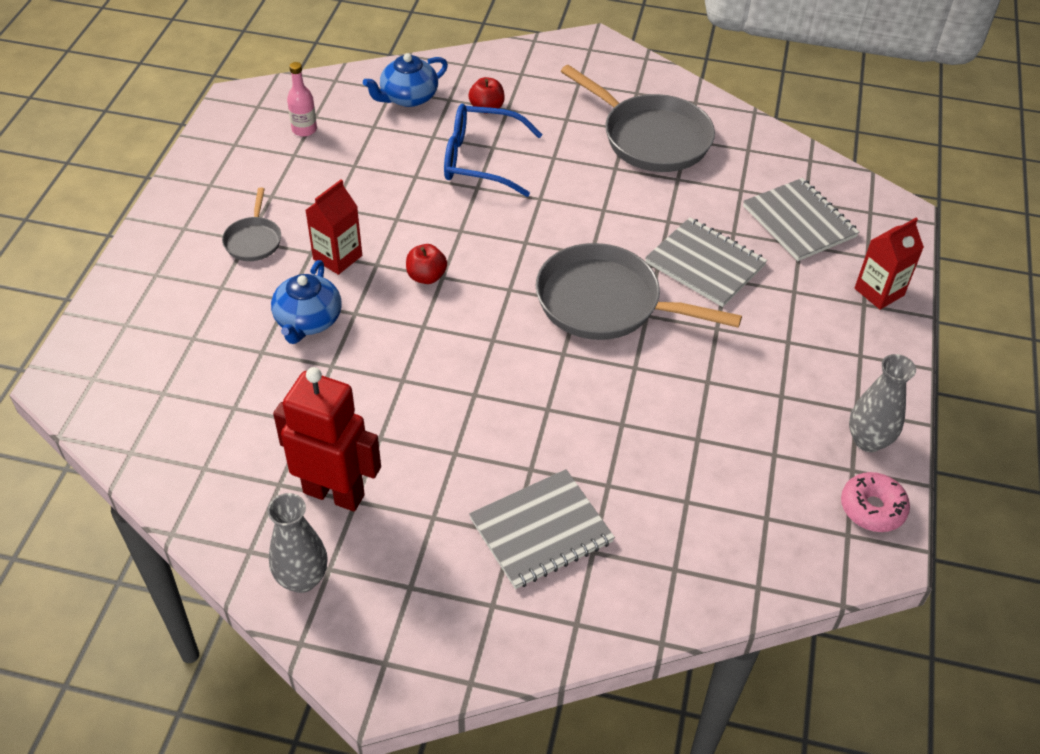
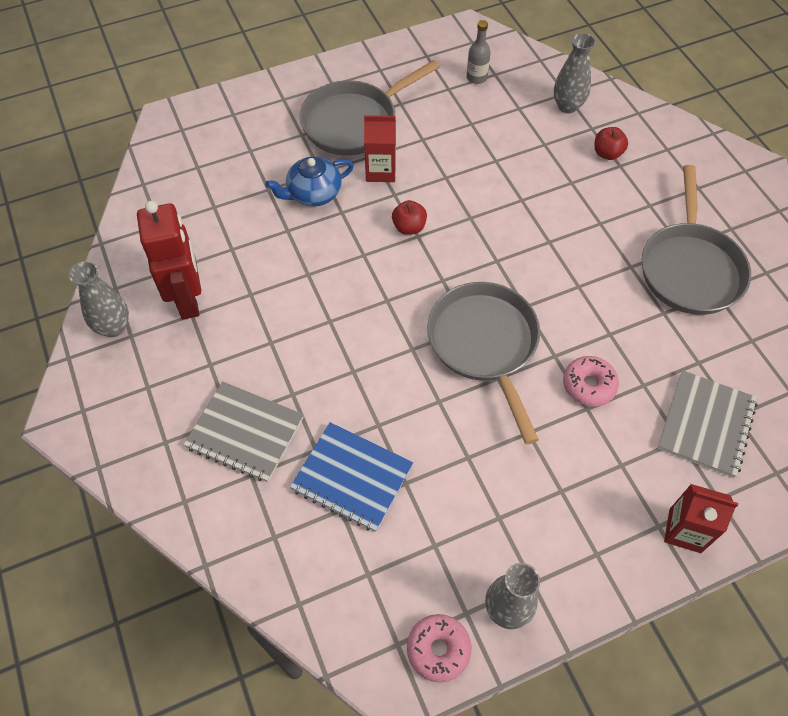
camera: 55 degrees right, 10 degrees up
grey pan [222,188,281,261] -> grey pan [299,60,439,156], size x2.04
pink bottle [287,62,317,137] -> grey bottle [466,20,491,84]
blue teapot [363,53,448,107] -> grey vase [554,33,596,113]
blue glasses [444,104,543,197] -> none
grey notebook [645,217,767,307] -> pink donut [563,356,619,407]
none -> blue notebook [290,422,413,532]

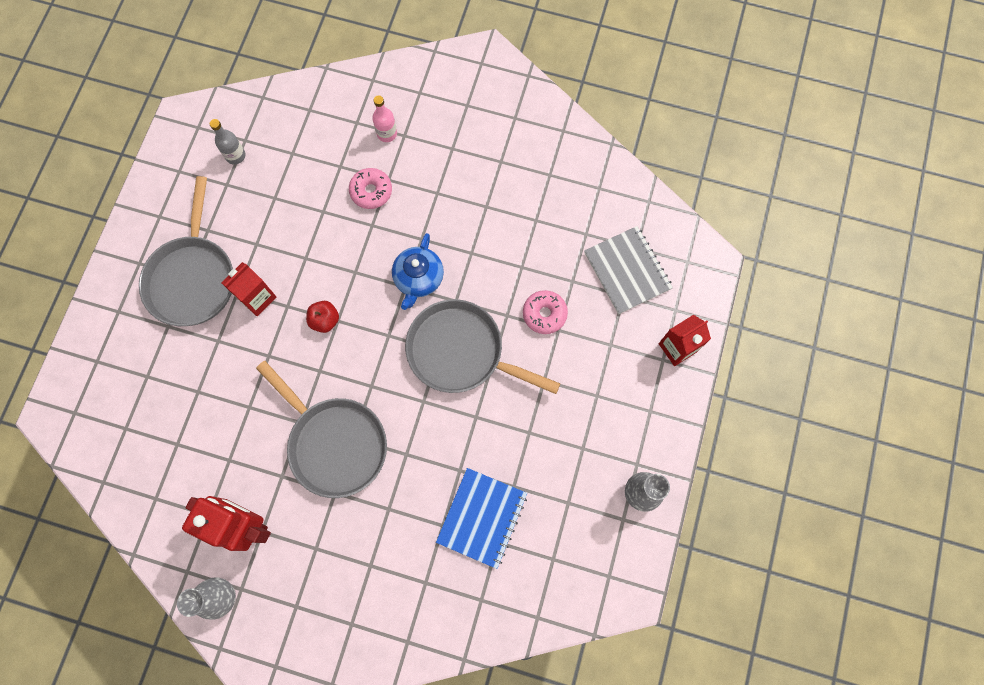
camera: 50 degrees left, 15 degrees up
grey notebook [184,381,304,482] -> none
blue teapot [265,156,354,207] -> blue teapot moved to [392,233,444,310]
blue notebook [290,422,413,532] -> blue notebook turned 45 degrees counterclockwise [436,468,527,569]
pink donut [407,614,472,683] -> pink donut moved to [349,168,392,209]
grey vase [554,33,596,113] -> none
red apple [594,127,628,160] -> pink bottle [372,95,397,142]
grey pan [642,165,751,315] -> grey pan moved to [256,361,387,498]

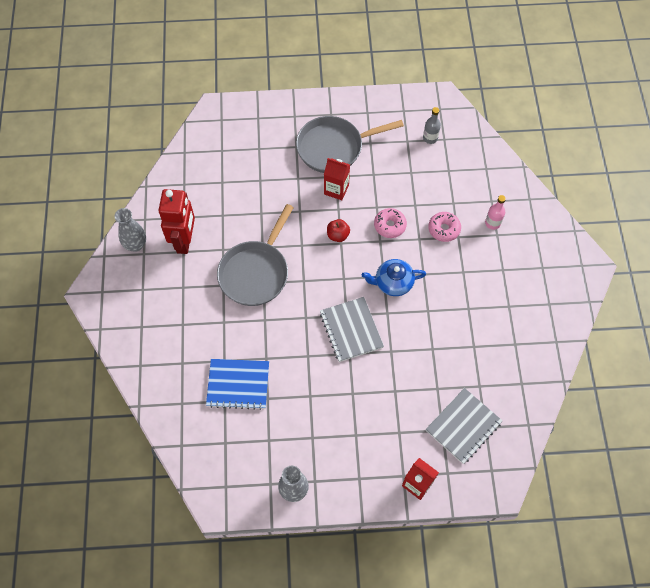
camera: 70 degrees right, 10 degrees down
grey pan [405,299,561,394] -> grey notebook [320,297,384,362]
pink donut [523,290,568,334] -> pink donut moved to [374,208,407,238]

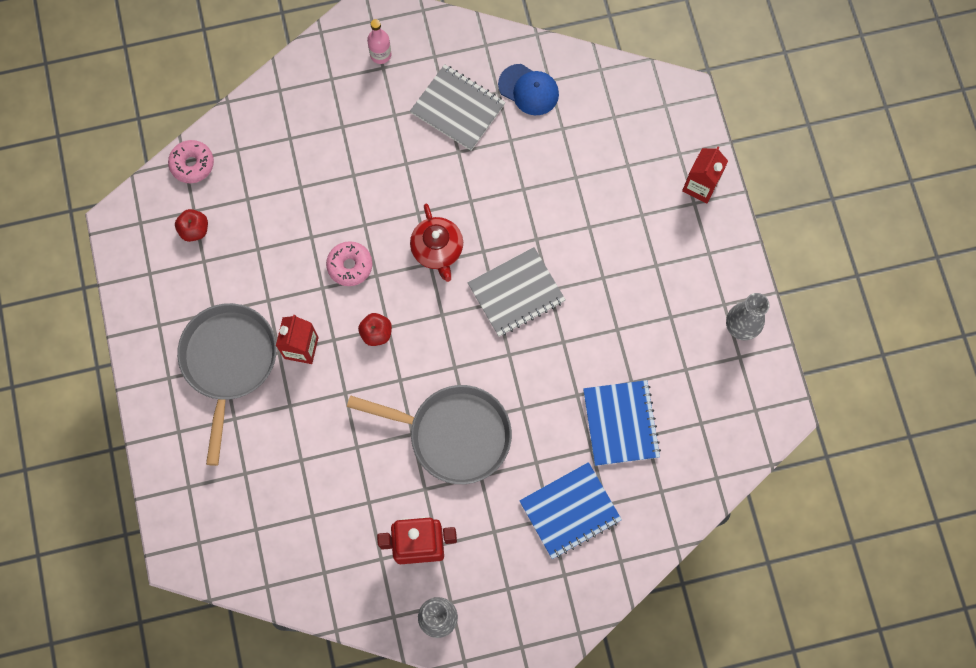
camera: 100 degrees left, 10 degrees up
grey pan [296,116,404,173] -> grey pan turned 150 degrees counterclockwise [177,303,277,466]
blue teapot [362,259,426,296] -> red teapot [410,204,463,282]
grey bottle [423,107,441,144] -> red apple [175,209,208,242]
grey notebook [425,388,502,464] -> grey notebook moved to [410,64,505,150]
pink donut [428,212,461,242] -> pink donut moved to [168,140,214,183]
pink bottle [485,195,506,230] -> pink bottle moved to [367,19,391,64]
none -> blue cap [498,64,559,115]
none -> blue notebook [519,462,622,559]

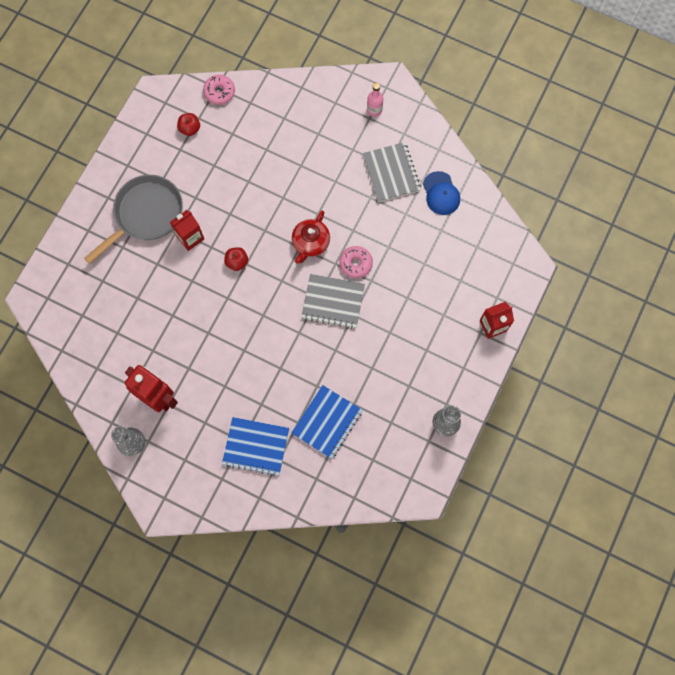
camera: 40 degrees right, 0 degrees up
pink donut [326,241,372,286] -> pink donut moved to [339,246,373,278]
grey pan [347,385,512,484] -> none

